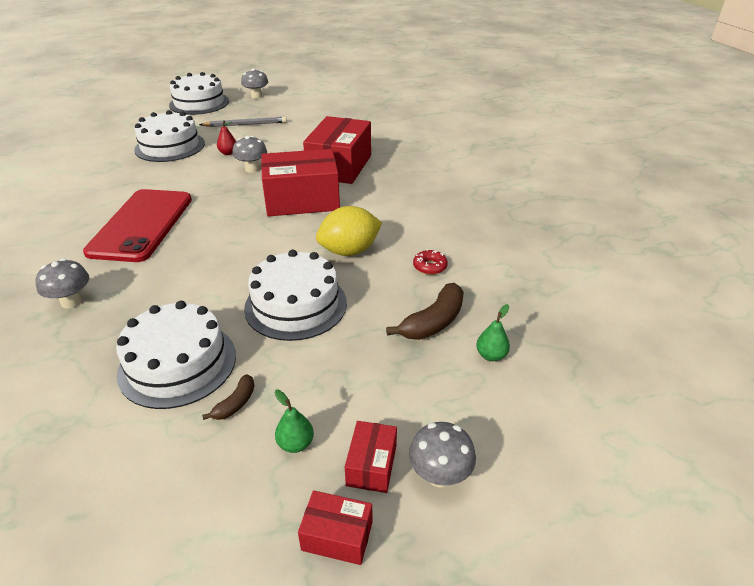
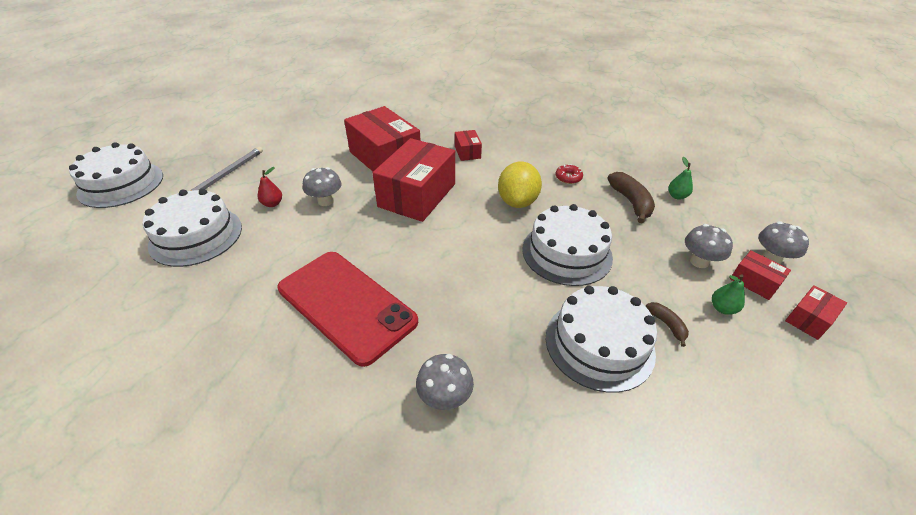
camera: 55 degrees left, 5 degrees up
grey mushroom [241,68,268,99] -> grey mushroom moved to [685,224,733,268]
none -> red box [455,130,482,161]

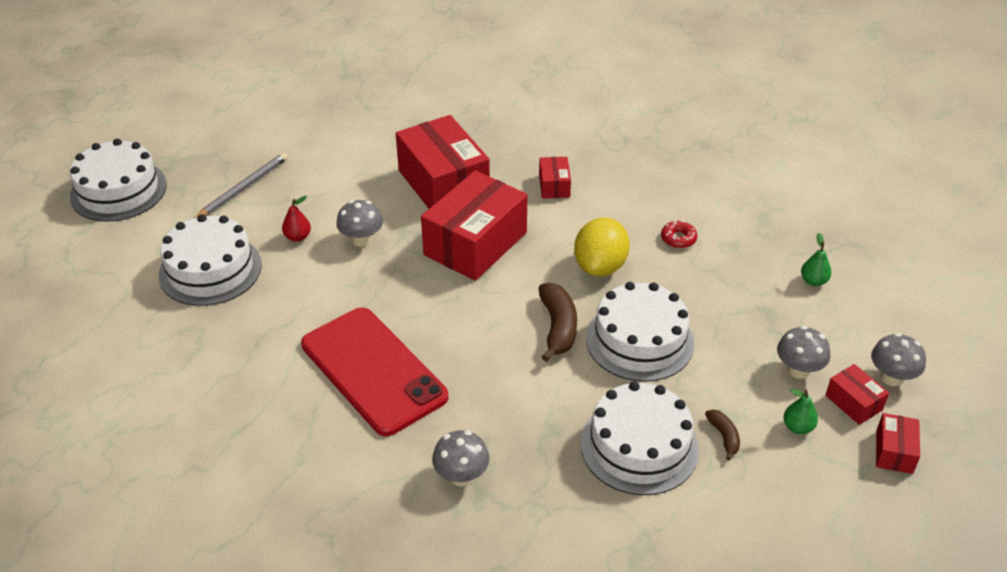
camera: 10 degrees right, 0 degrees up
brown banana [607,172,655,223] -> brown banana moved to [539,283,577,362]
red box [785,285,847,340] -> red box turned 45 degrees counterclockwise [876,413,920,474]

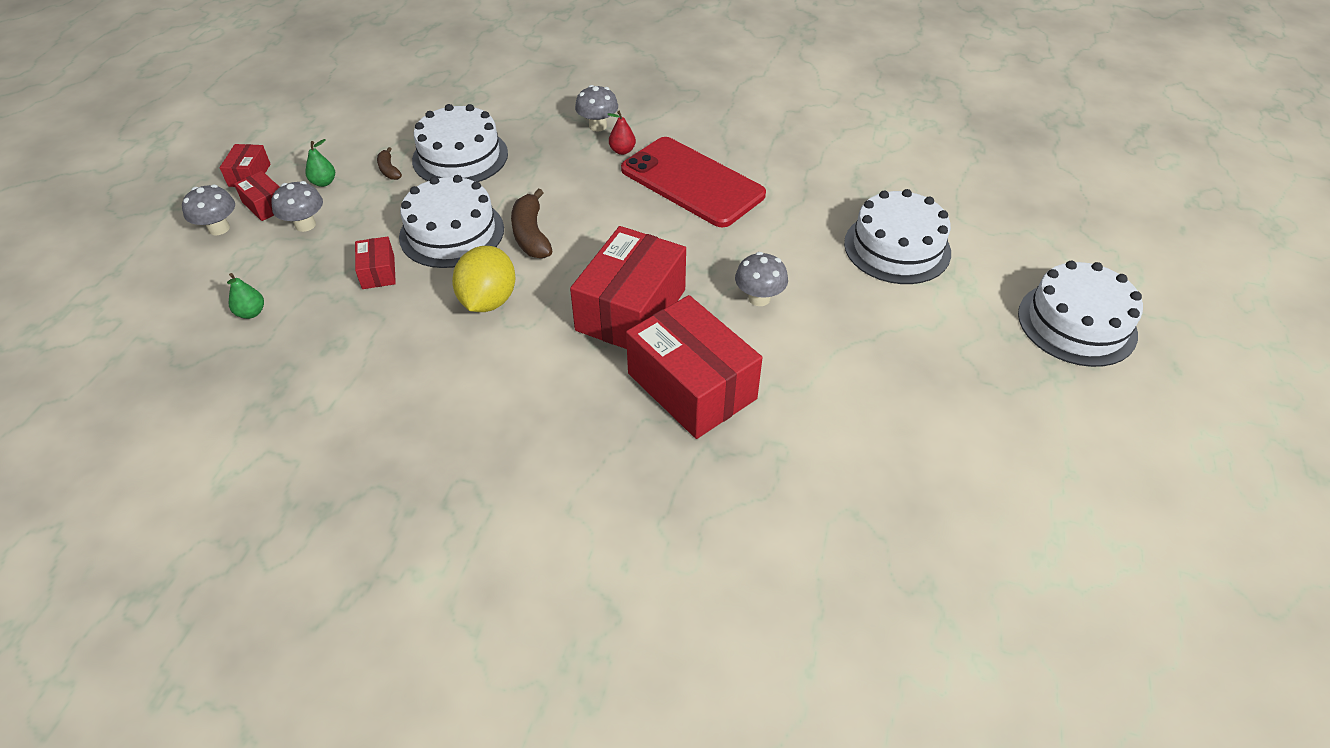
camera: 170 degrees right, 5 degrees up
grey pencil [194,153,288,218] -> none
red pear [282,196,311,242] -> red pear moved to [607,111,636,155]
red box [539,157,571,199] -> red box moved to [355,236,396,289]
red donut [661,221,697,248] -> none

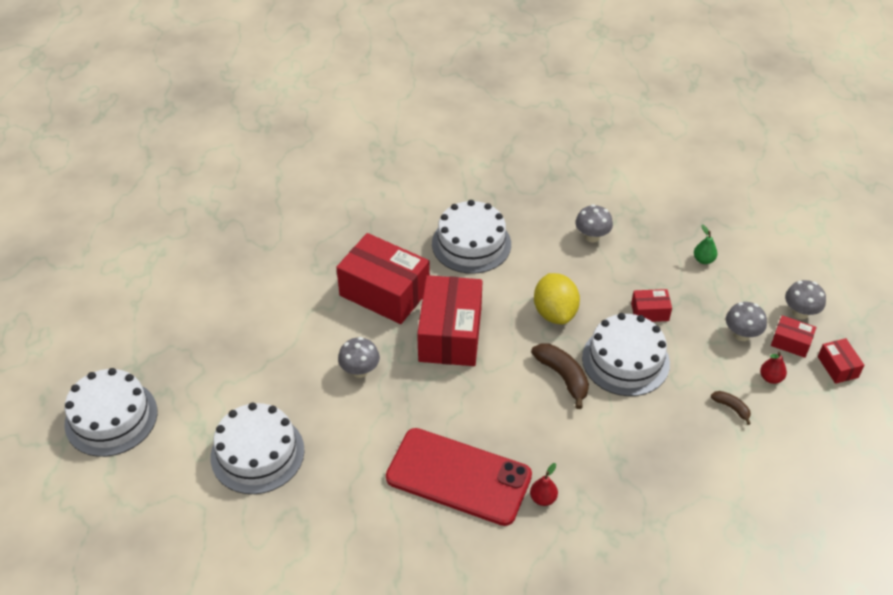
camera: 160 degrees right, 0 degrees up
green pear [305,139,335,187] -> red pear [760,352,787,384]
red box [355,236,396,289] -> red box turned 60 degrees counterclockwise [631,289,672,322]
white cake [412,104,508,182] -> white cake moved to [432,200,511,274]
grey mushroom [575,85,618,132] -> grey mushroom moved to [575,204,613,243]

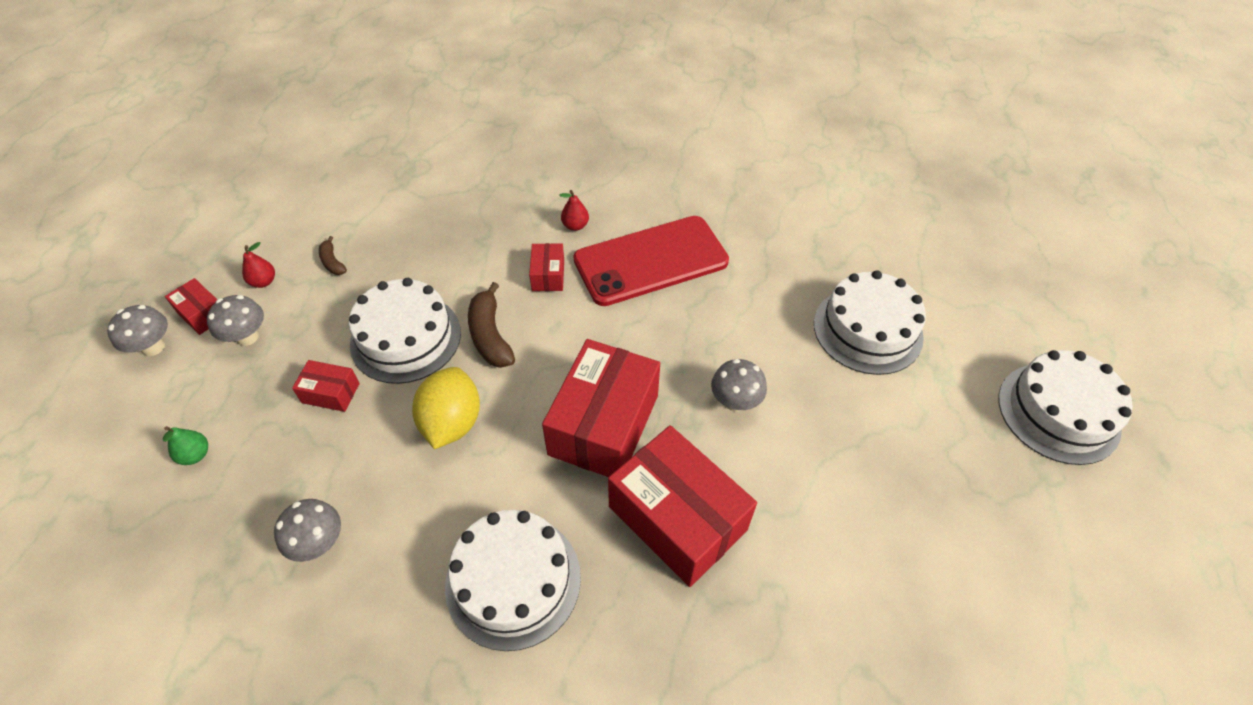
camera: 165 degrees left, 5 degrees up
red phone [386,428,532,526] -> red phone turned 60 degrees counterclockwise [573,216,729,306]
red box [818,338,865,384] -> red box moved to [529,243,564,291]

